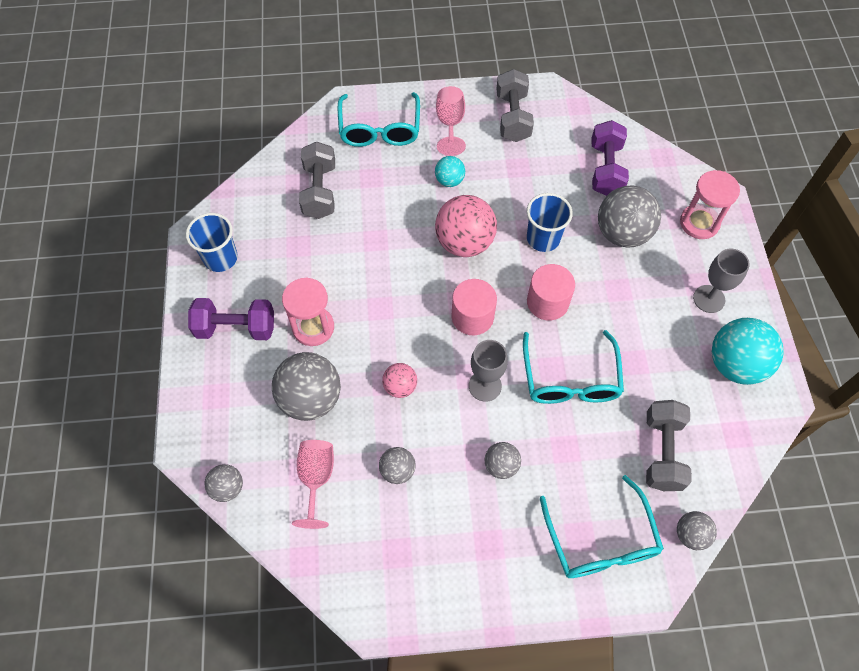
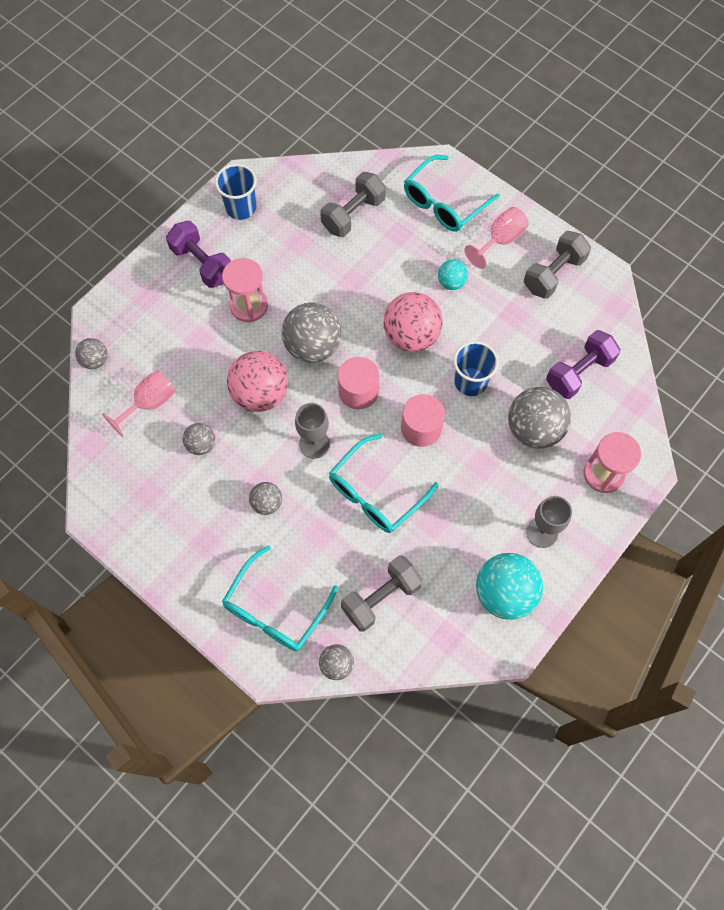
camera: 45 degrees right, 5 degrees up
grey ball [272,352,341,421] -> grey ball moved to [282,302,341,363]
pink ball [382,363,417,398] -> pink ball [227,351,288,412], size x1.91

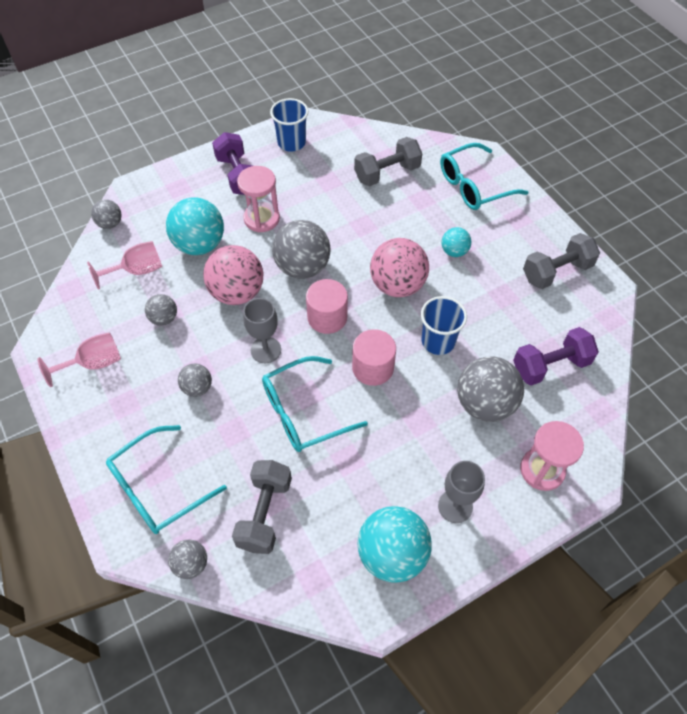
camera: 20 degrees right, 10 degrees down
grey dumbbell [341,555,422,632] -> grey dumbbell turned 60 degrees counterclockwise [232,460,292,554]
pink goblet [464,207,529,269] -> pink goblet moved to [37,332,121,387]
none -> turquoise ball [166,197,224,255]

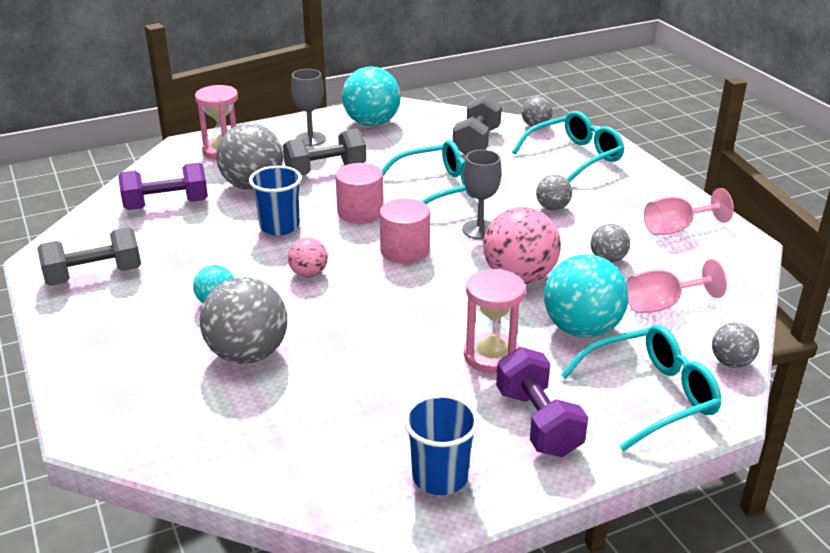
camera: 175 degrees left, 25 degrees down
grey ball [272,220,331,279] -> grey ball moved to [200,277,287,364]
grey dumbbell [354,137,422,186] -> grey dumbbell moved to [283,129,366,175]
pink ball [370,238,429,297] -> pink ball [288,237,328,277], size x0.52
turquoise glasses [440,143,528,210] -> turquoise glasses moved to [561,325,721,451]

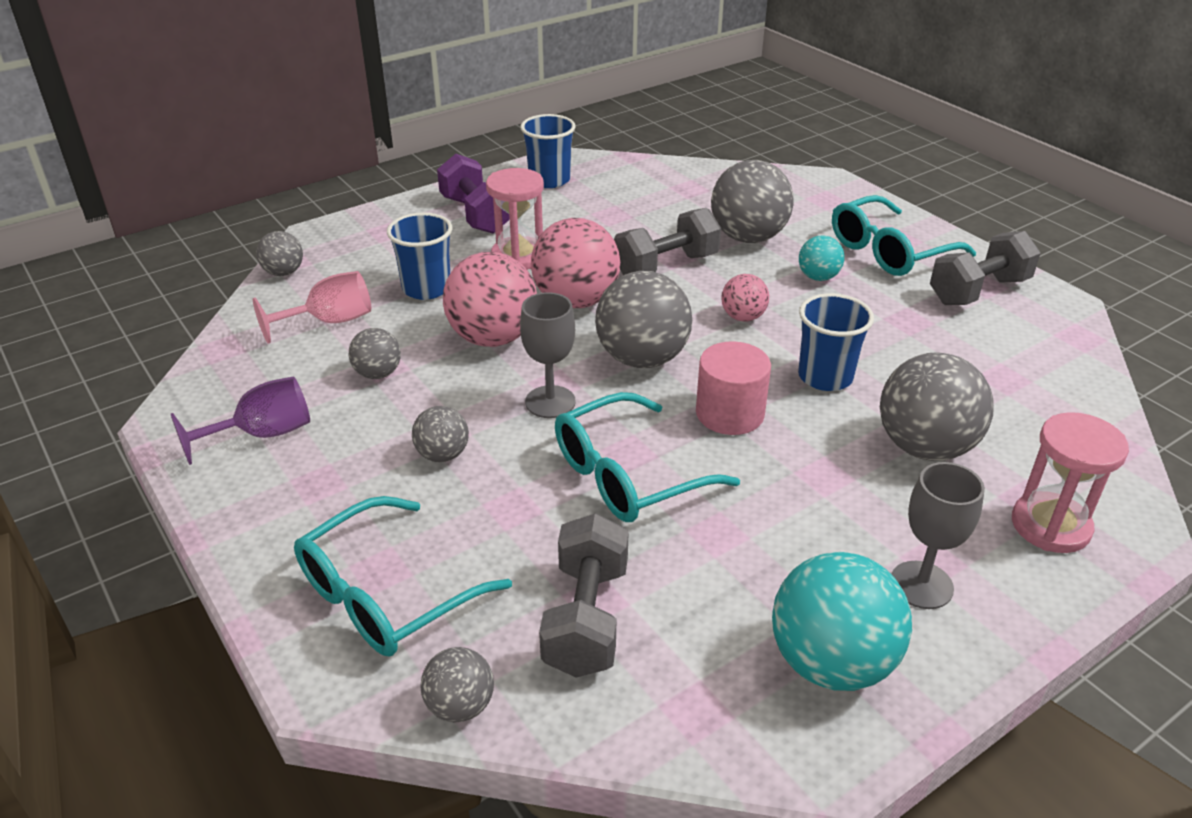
camera: 170 degrees right, 5 degrees up
purple dumbbell [118,163,208,210] -> none
grey dumbbell [283,129,366,175] -> grey dumbbell moved to [614,208,721,275]
pink cylinder [380,198,430,264] -> grey ball [595,271,692,368]
turquoise ball [544,254,628,338] -> blue cup [387,212,452,300]
turquoise glasses [561,325,721,451] -> turquoise glasses moved to [832,195,976,276]
pink goblet [644,188,734,235] -> purple goblet [171,376,310,465]
none -> pink ball [531,218,620,308]

